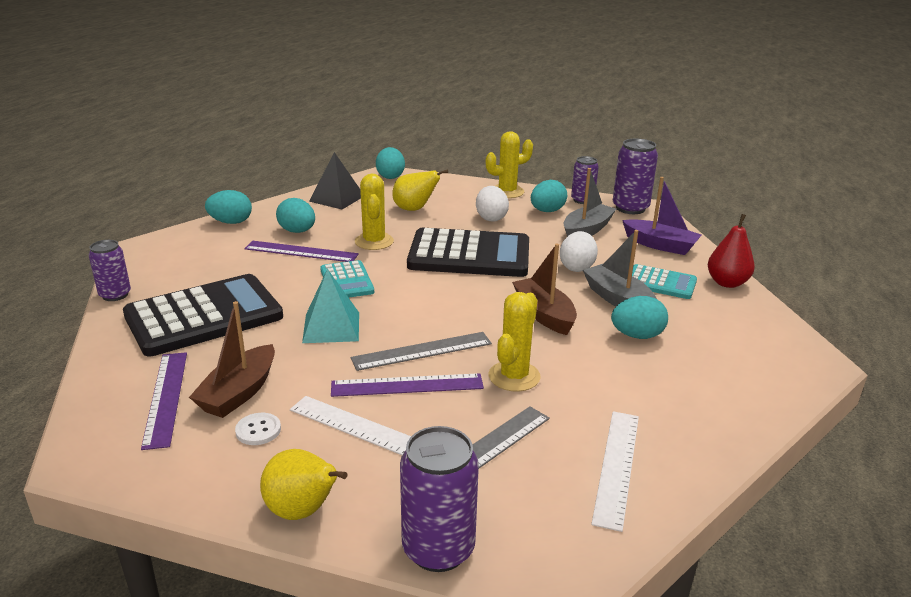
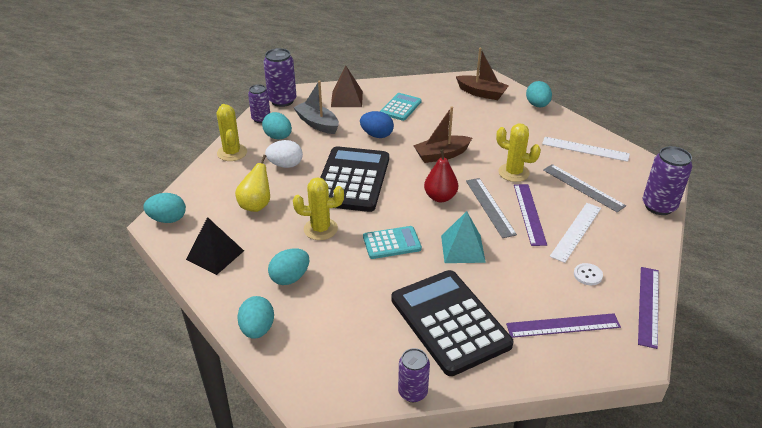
camera: 85 degrees left, 10 degrees up
brown boat [189,301,275,418] -> brown boat moved to [456,47,509,100]
purple ruler [244,241,359,262] -> purple ruler moved to [638,267,659,349]
yellow pear [260,449,347,520] -> none
white egg [560,231,598,272] -> blue egg [360,111,394,138]
grey boat [583,230,657,307] -> none
turquoise egg [611,296,668,339] -> turquoise egg moved to [526,81,552,107]
purple boat [622,177,701,255] -> brown pyramid [331,66,363,107]
red pear [707,214,755,288] -> red pear moved to [424,149,458,202]

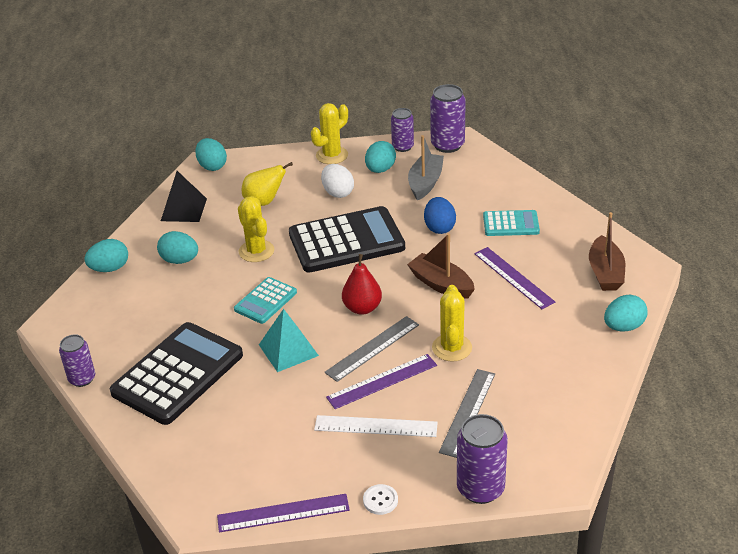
camera: 65 degrees right, 0 degrees up
brown pyramid [331,66,363,107] -> none
turquoise calculator [363,226,422,259] -> turquoise calculator turned 75 degrees clockwise [234,277,297,324]
purple ruler [506,313,621,338] -> purple ruler moved to [474,247,555,309]
white ruler [542,137,630,162] -> none
white button [574,263,603,285] -> white button moved to [363,484,398,515]

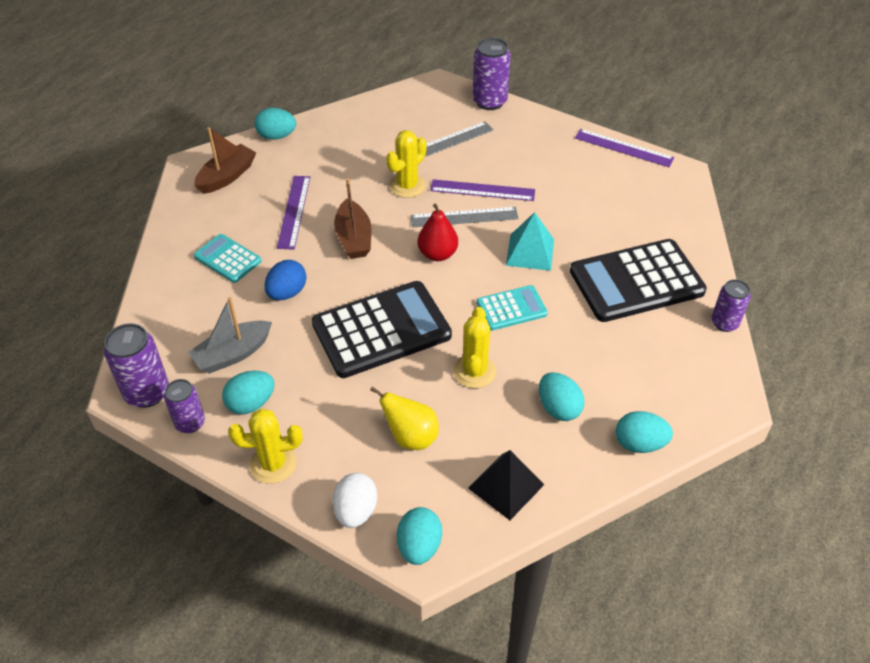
camera: 145 degrees left, 10 degrees up
black calculator [289,206,405,273] -> black calculator turned 135 degrees clockwise [312,281,452,378]
white ruler [314,415,438,437] -> none
white egg [321,164,354,198] -> white egg moved to [333,473,377,528]
white button [363,484,398,515] -> none

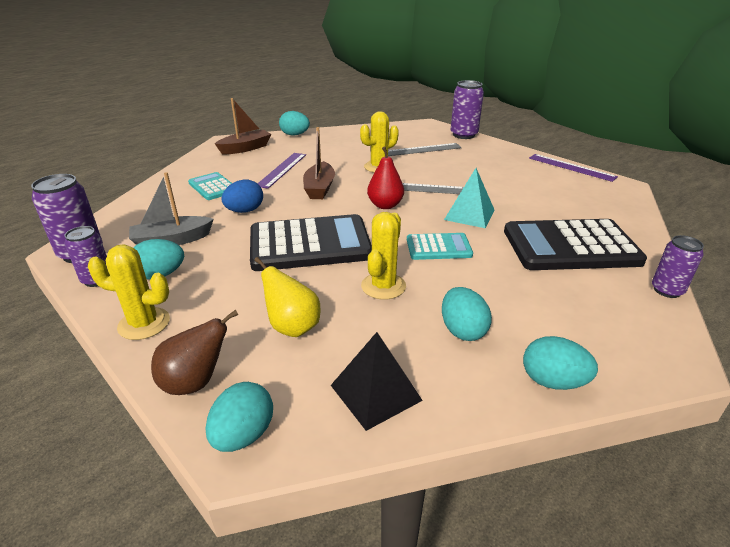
camera: 15 degrees right, 15 degrees down
white egg [333,473,377,528] -> brown pear [151,310,238,395]
purple ruler [430,179,535,201] -> none

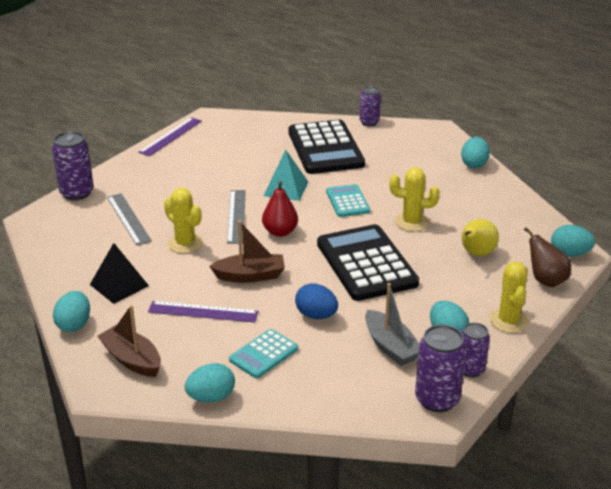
camera: 100 degrees left, 0 degrees up
black pyramid [331,332,423,431] -> black pyramid moved to [90,243,149,304]
turquoise egg [442,287,492,341] -> turquoise egg moved to [185,363,235,403]

